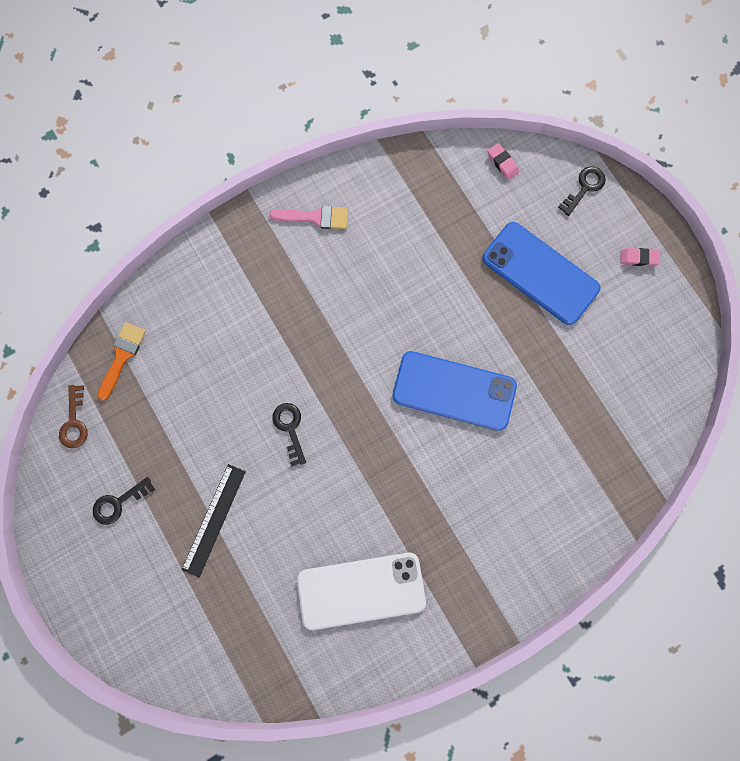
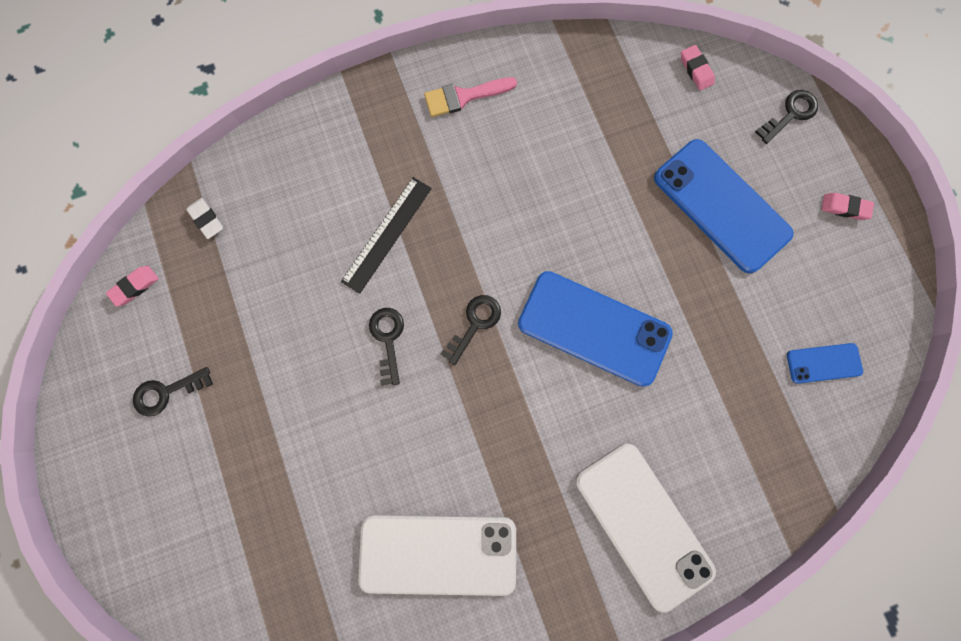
camera: 10 degrees right, 0 degrees up
brown key [59,385,88,448] -> pink eraser [106,266,159,306]
orange brush [98,322,146,401] -> white eraser [186,198,223,239]
black ruler [182,464,246,577] -> black ruler moved to [341,177,432,294]
pink brush [270,205,348,229] -> pink brush turned 150 degrees clockwise [424,77,517,117]
none -> black key [441,295,501,365]
none -> white phone [576,444,716,613]
none -> blue phone [787,343,863,384]

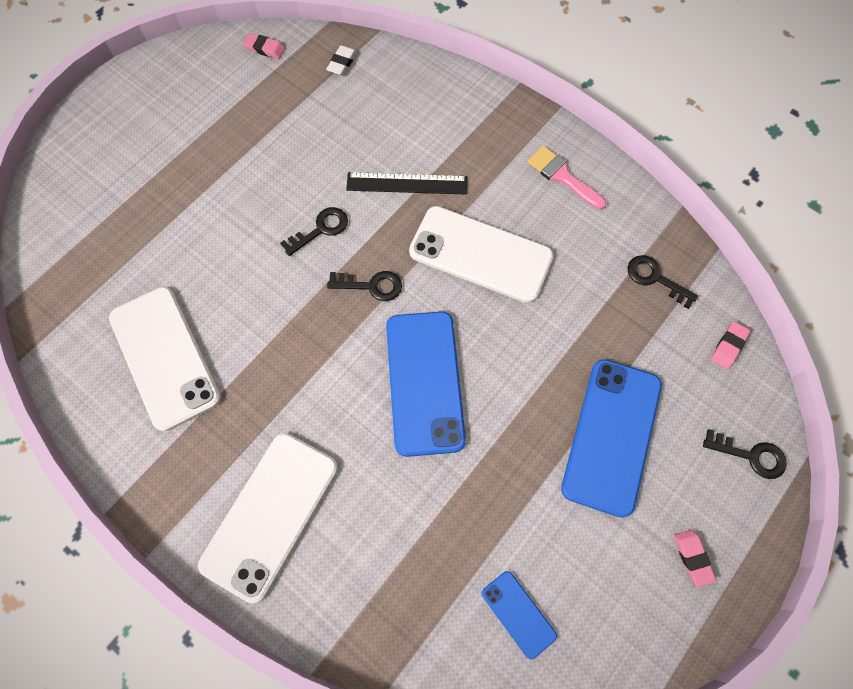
camera: 60 degrees right, 10 degrees down
black key [133,367,213,417] -> black key moved to [628,255,698,309]
none -> white phone [409,206,554,303]

